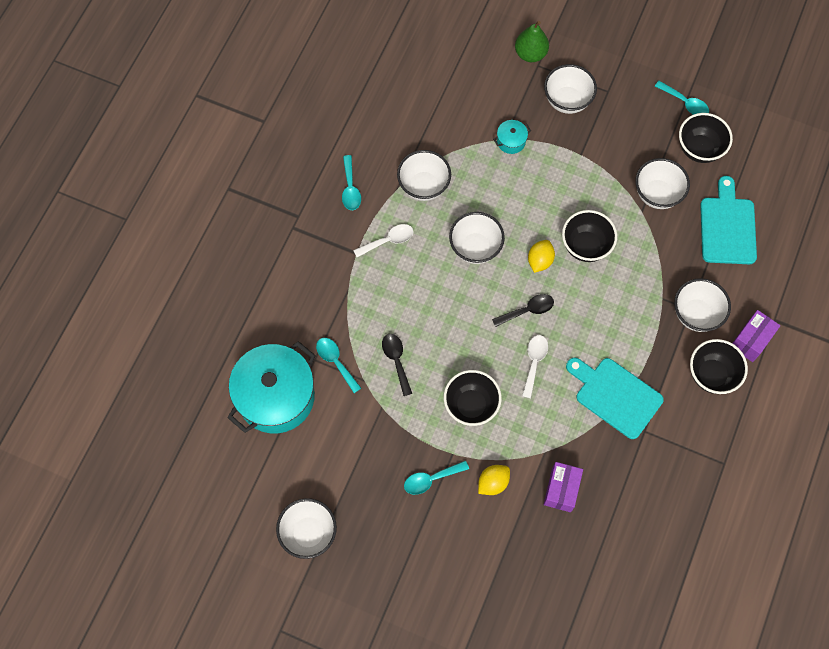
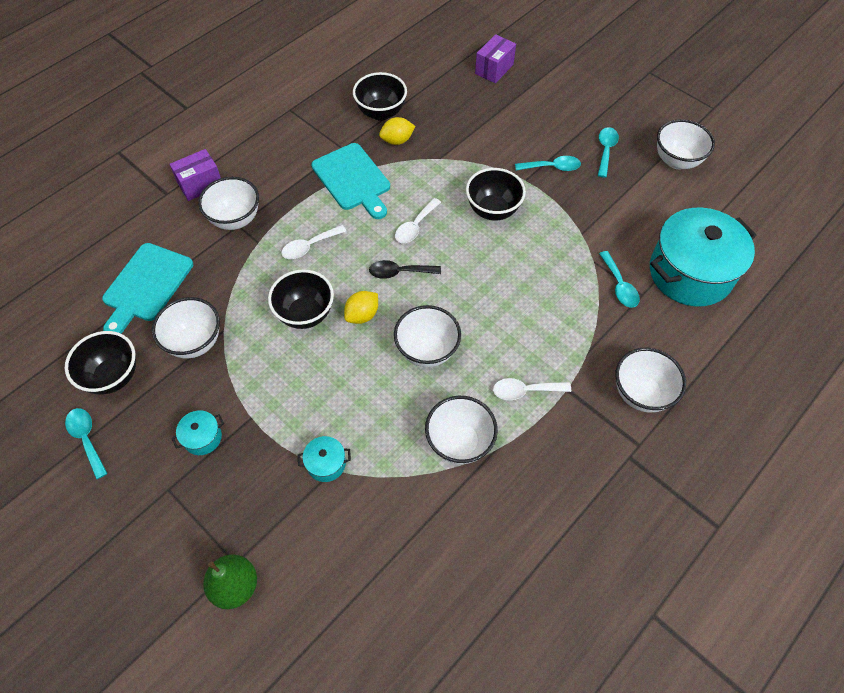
camera: 160 degrees left, 10 degrees down
turquoise spoon [342,155,361,210] -> turquoise spoon moved to [598,127,619,178]
black spoon [382,334,412,396] -> none
yellow lemon [478,465,510,495] -> yellow lemon moved to [379,117,415,145]
white bowl [544,64,597,114] -> white bowl moved to [615,348,686,412]
purple box [544,462,583,512] -> purple box moved to [475,34,516,83]
black bowl [690,339,748,394] -> black bowl moved to [353,72,407,121]
none -> turquoise pot [171,410,224,455]
none -> white spoon [281,225,346,259]

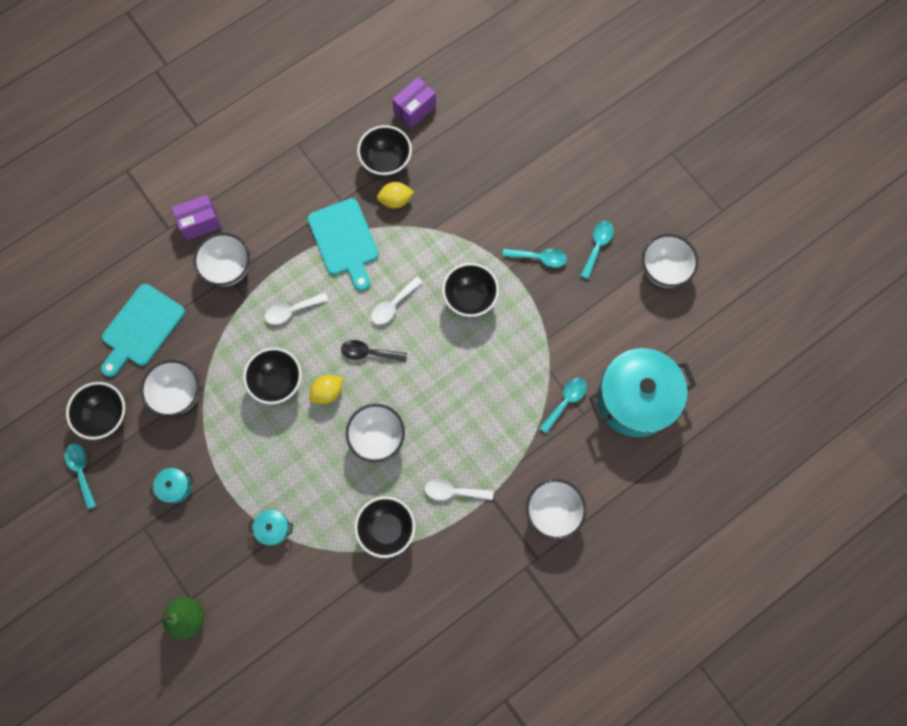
camera: 10 degrees right, 15 degrees up
white bowl [425,396,498,464] -> black bowl [354,496,415,558]
purple box [475,34,516,83] -> purple box moved to [392,77,436,128]
turquoise spoon [599,251,640,308] -> turquoise spoon turned 135 degrees counterclockwise [539,377,587,434]

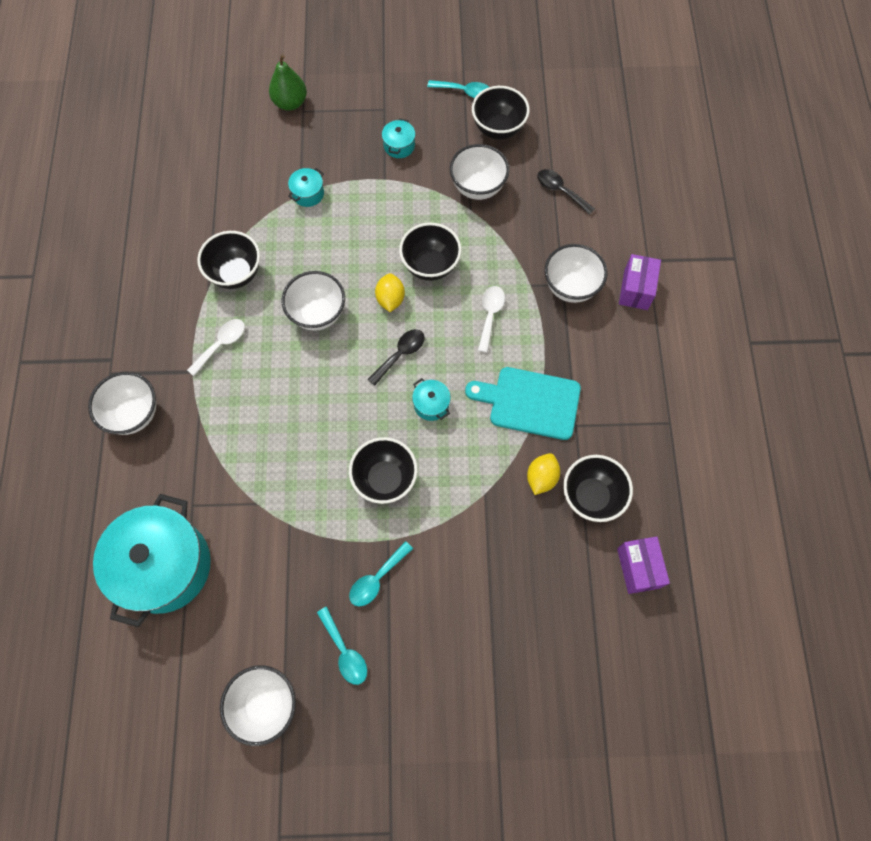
camera: 125 degrees right, 5 degrees down
turquoise cutting board [101,284,185,377] -> black spoon [537,169,595,215]
white spoon [371,276,423,325] -> turquoise pot [412,378,451,421]
turquoise spoon [539,377,587,434] -> none

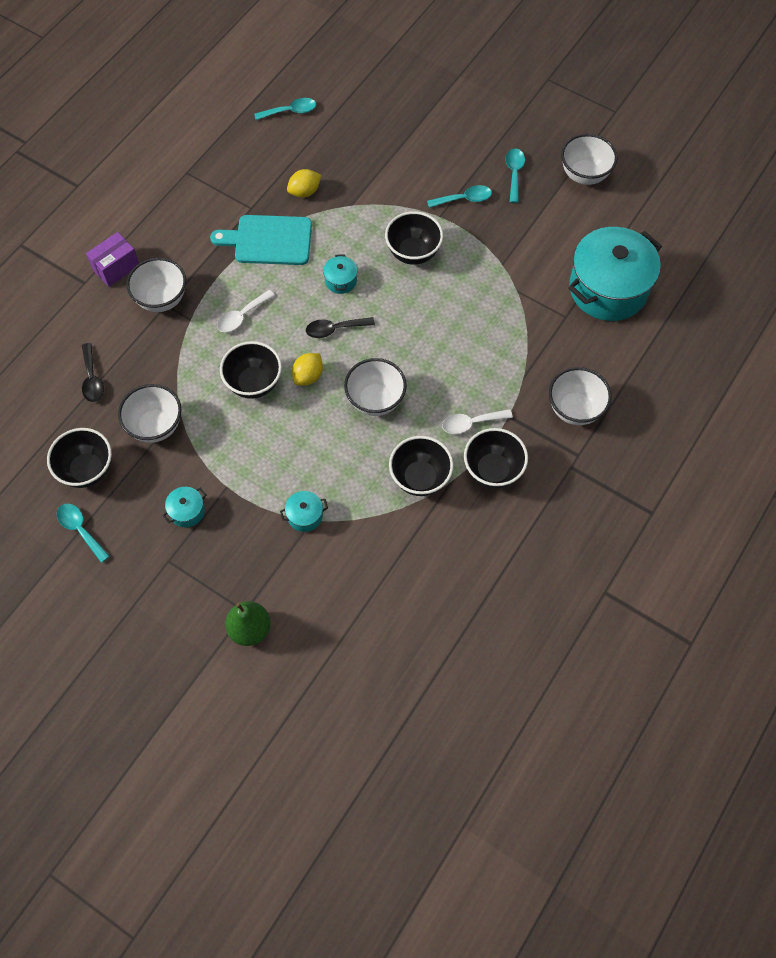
camera: 145 degrees left, 5 degrees down
turquoise cutting board [465,367,581,440] -> turquoise cutting board turned 135 degrees clockwise [210,215,312,265]
black bowl [563,455,633,522] -> black bowl moved to [464,428,528,488]
purple box [617,536,670,594] -> turquoise spoon [254,98,316,120]

